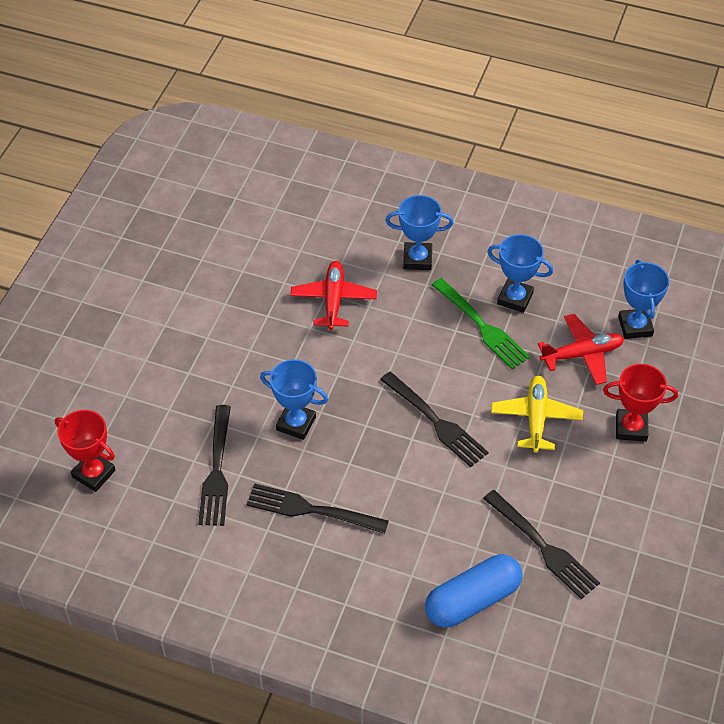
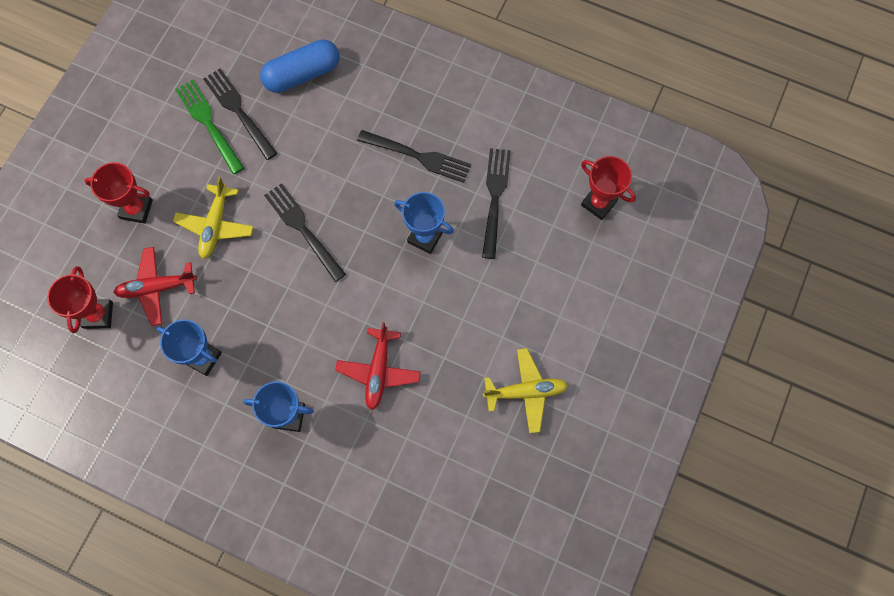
camera: 175 degrees left, 20 degrees up
green fork [432,278,530,369] -> green fork moved to [175,80,244,174]
blue trophy [618,260,669,339] -> red trophy [47,266,113,333]
none -> yellow plane [483,348,568,433]

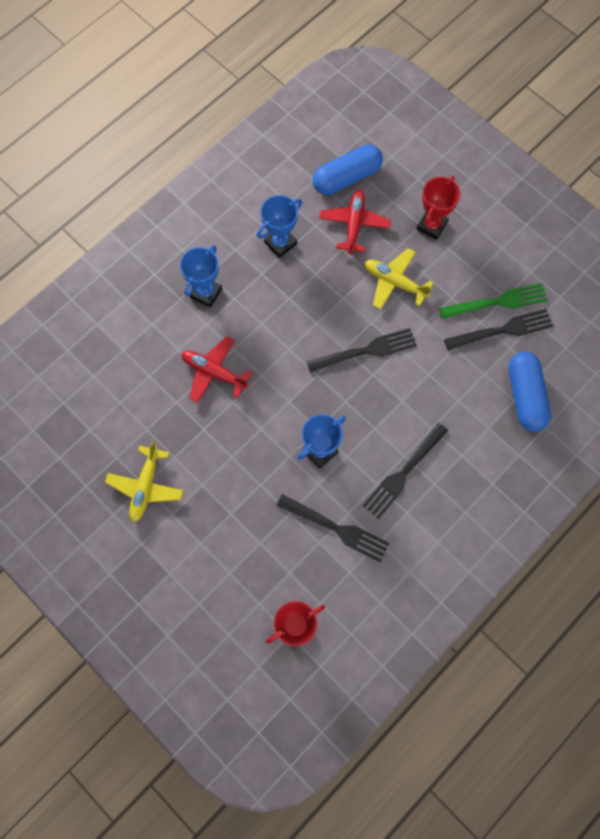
camera: 110 degrees right, 0 degrees up
red trophy [47,266,113,333] -> blue capsule [313,145,383,195]

